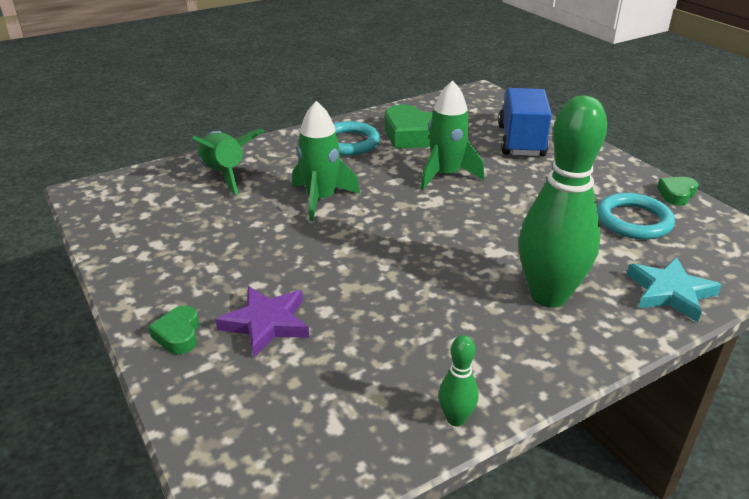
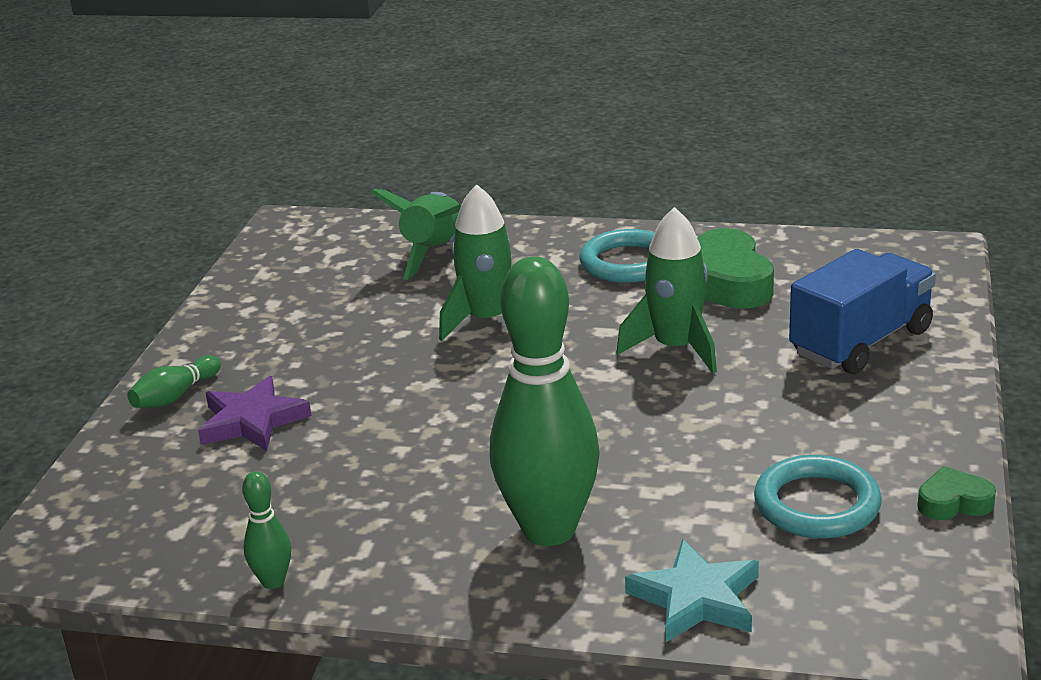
camera: 45 degrees right, 5 degrees down
green heart [149,306,199,354] -> green bowling pin [127,355,221,408]

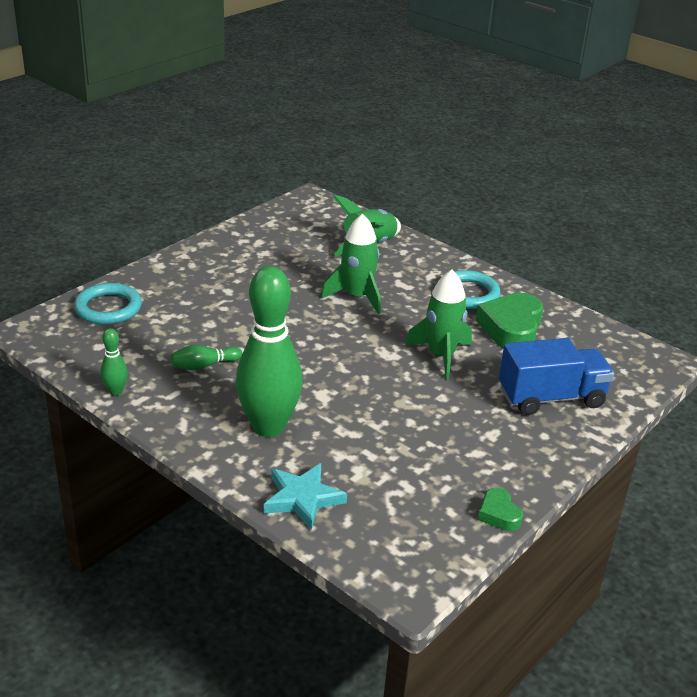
camera: 25 degrees right, 5 degrees up
green bowling pin [127,355,221,408] -> green bowling pin moved to [171,345,242,370]
purple star [198,376,312,451] -> none
turquoise ring [754,455,882,538] -> turquoise ring moved to [74,283,142,325]
green heart [917,466,996,520] -> green heart turned 135 degrees counterclockwise [478,488,523,531]

